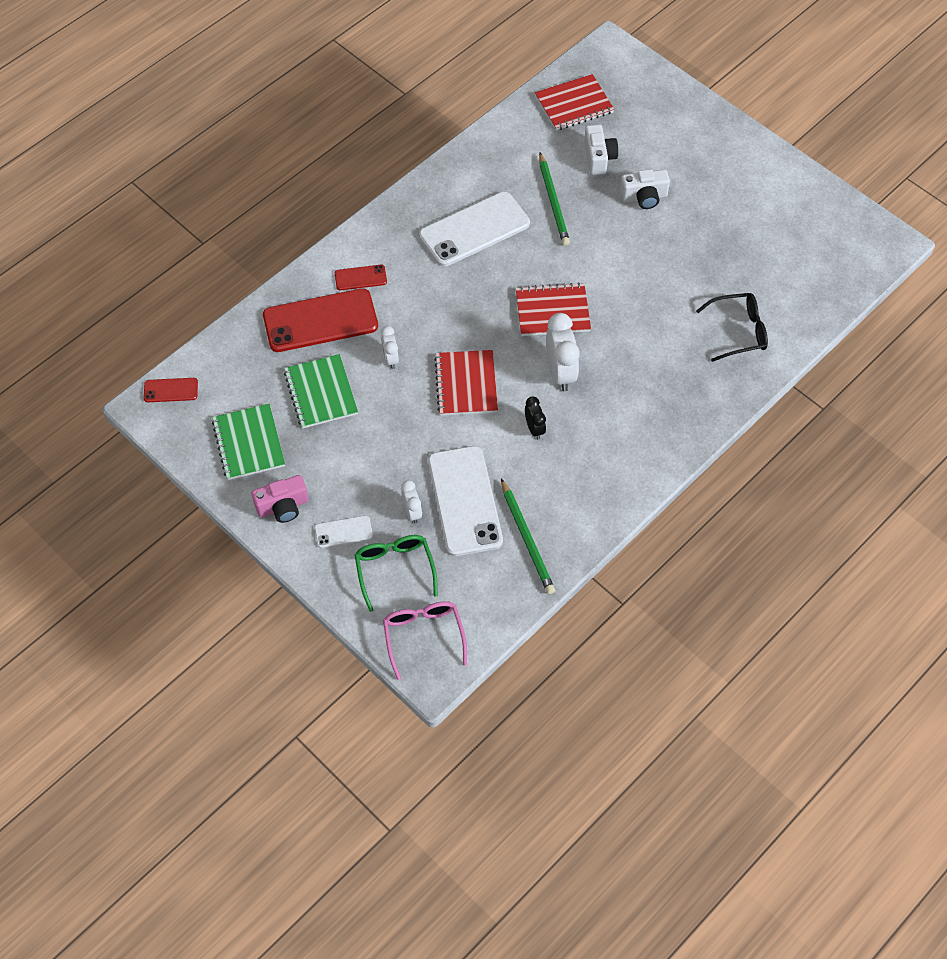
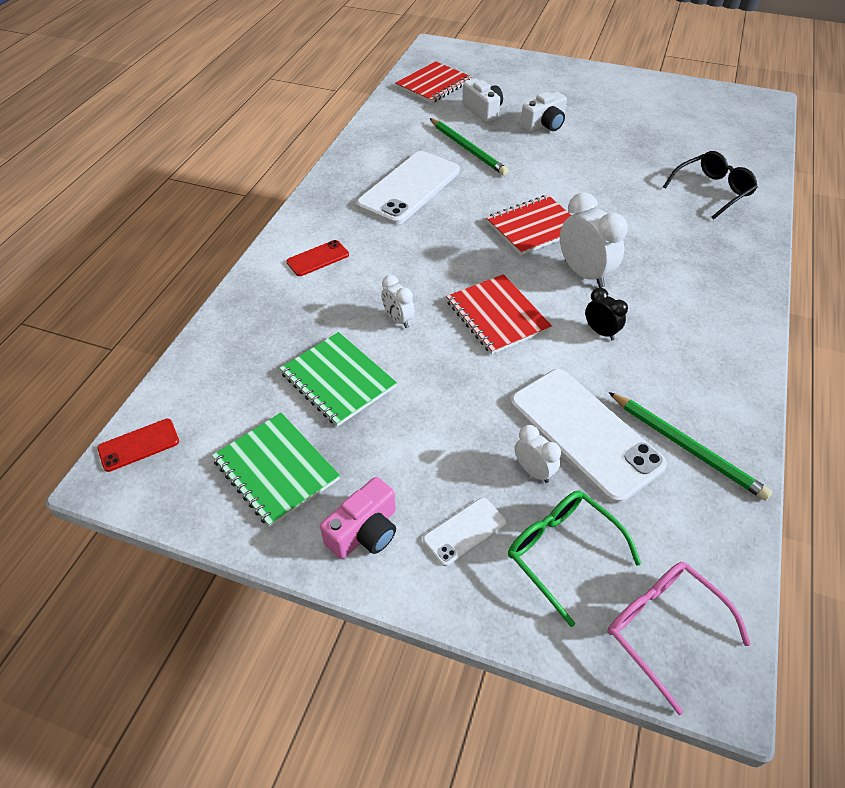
camera: 25 degrees left, 10 degrees down
red phone [263,288,378,352] -> none

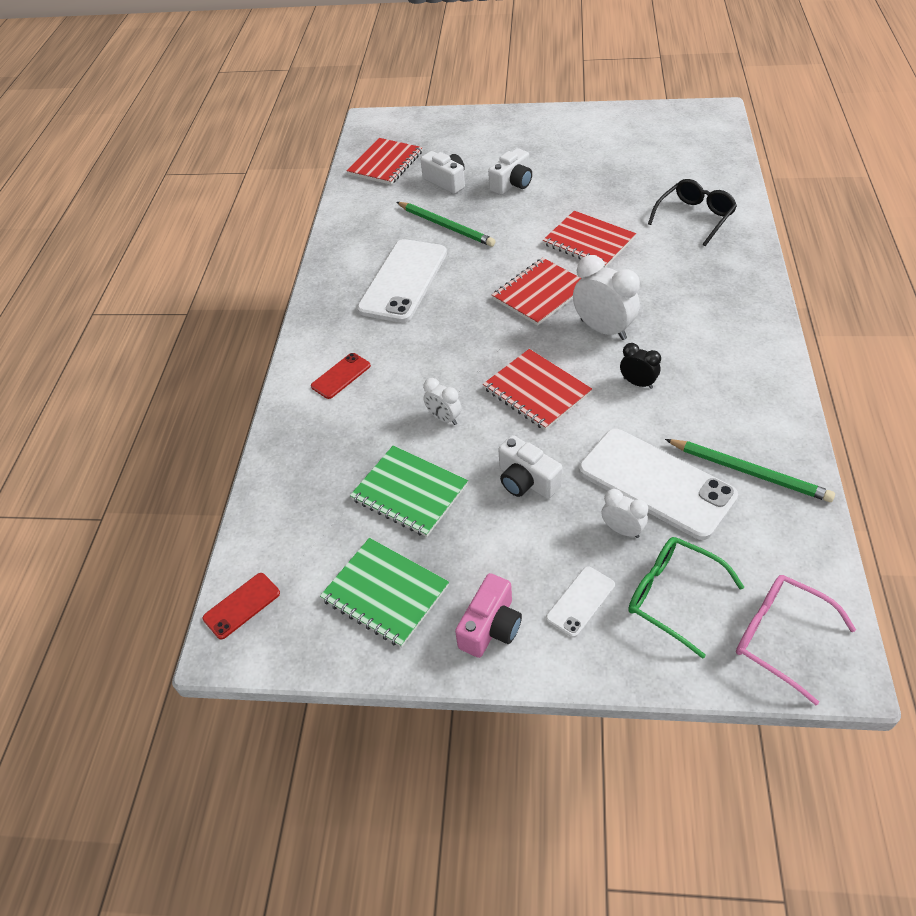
camera: 10 degrees left, 0 degrees up
none -> white camera [498,435,563,499]
none -> red notebook [543,211,636,268]

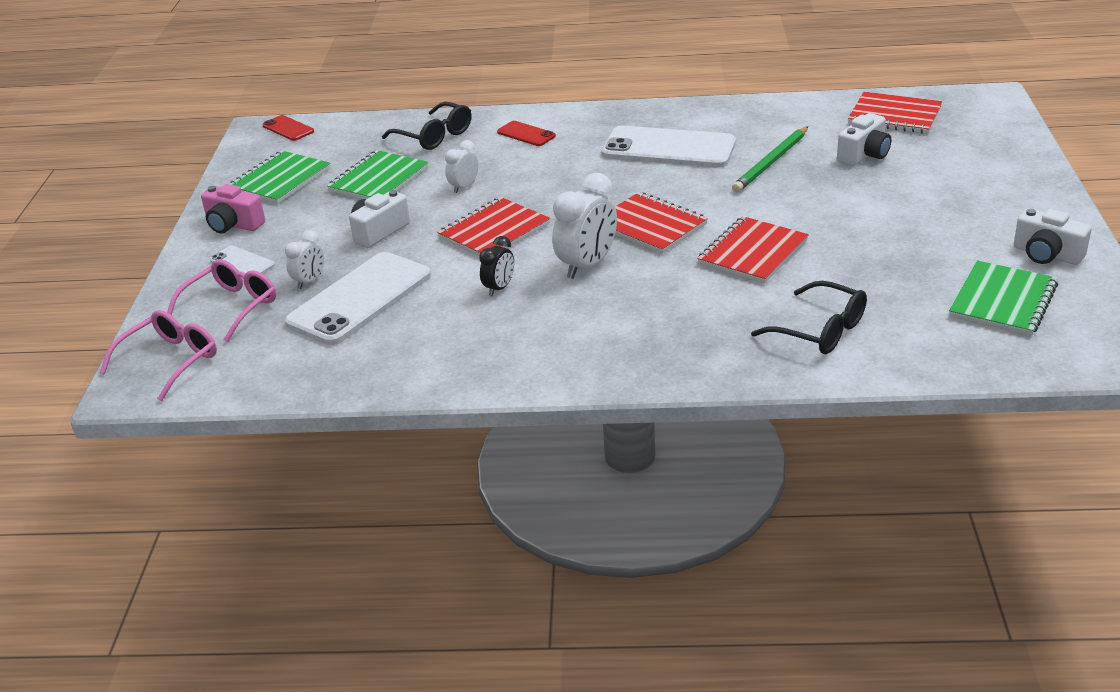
camera: 85 degrees right, 15 degrees down
white camera [488,148,532,195] -> white camera moved to [1014,209,1092,265]
green glasses [628,537,744,659] -> pink glasses [167,259,276,342]
green pencil [665,439,835,502] -> none
none -> black glasses [382,102,471,150]
none -> green notebook [949,260,1058,336]

